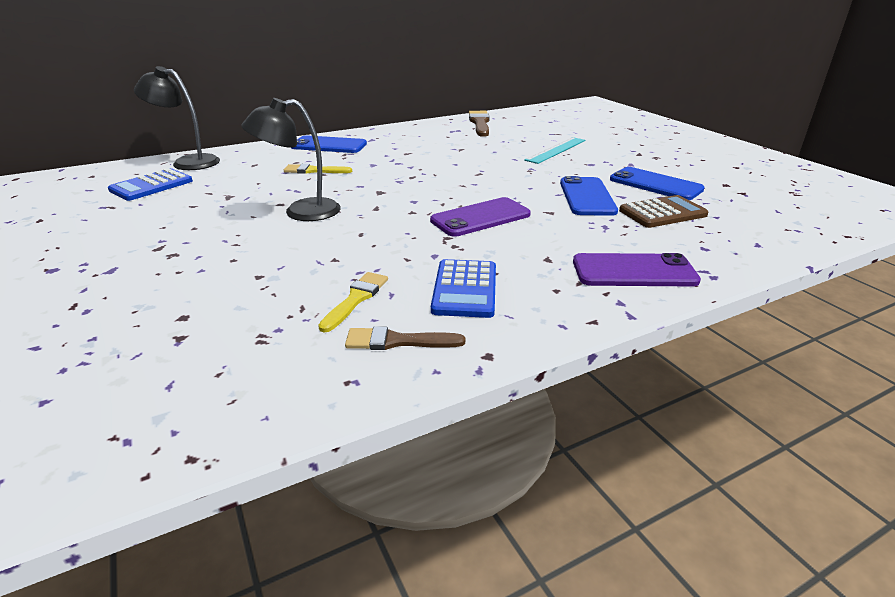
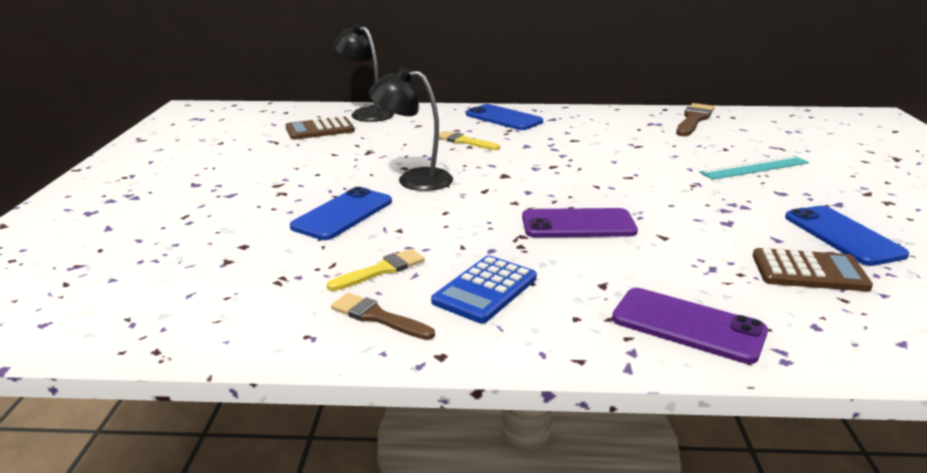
camera: 30 degrees right, 5 degrees down
blue calculator [108,168,193,201] -> brown calculator [285,116,355,140]
blue phone [560,176,618,216] -> blue phone moved to [290,187,392,240]

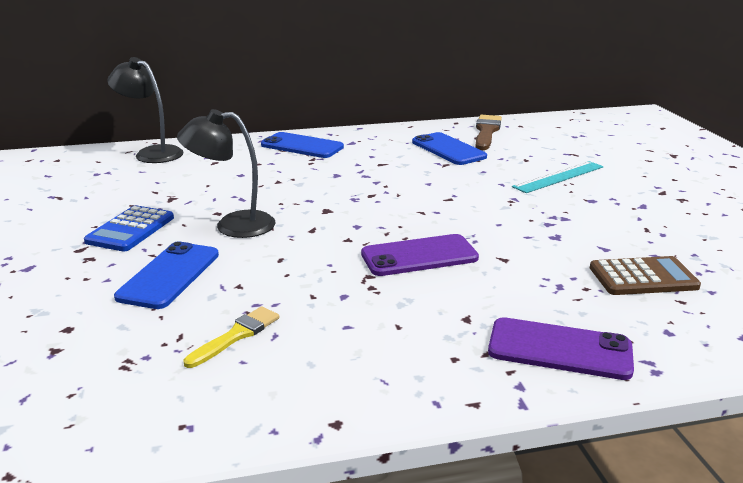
camera: 15 degrees left, 0 degrees up
brown calculator [285,116,355,140] -> none
brown brush [331,293,435,340] -> none
blue calculator [431,255,537,323] -> blue calculator moved to [84,205,174,252]
yellow brush [439,131,500,150] -> none
blue phone [785,206,909,266] -> blue phone moved to [412,132,487,165]

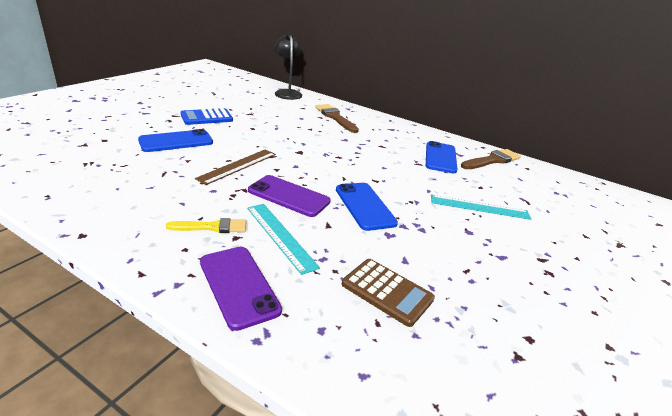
camera: 40 degrees right, 5 degrees up
black lamp [177,109,275,238] -> none
yellow brush [184,306,279,368] -> yellow brush moved to [166,218,246,233]
blue phone [261,132,344,158] -> blue phone moved to [336,183,398,231]
none -> brown ruler [195,150,276,185]
none -> turquoise ruler [247,204,320,275]
none -> brown brush [315,104,359,133]

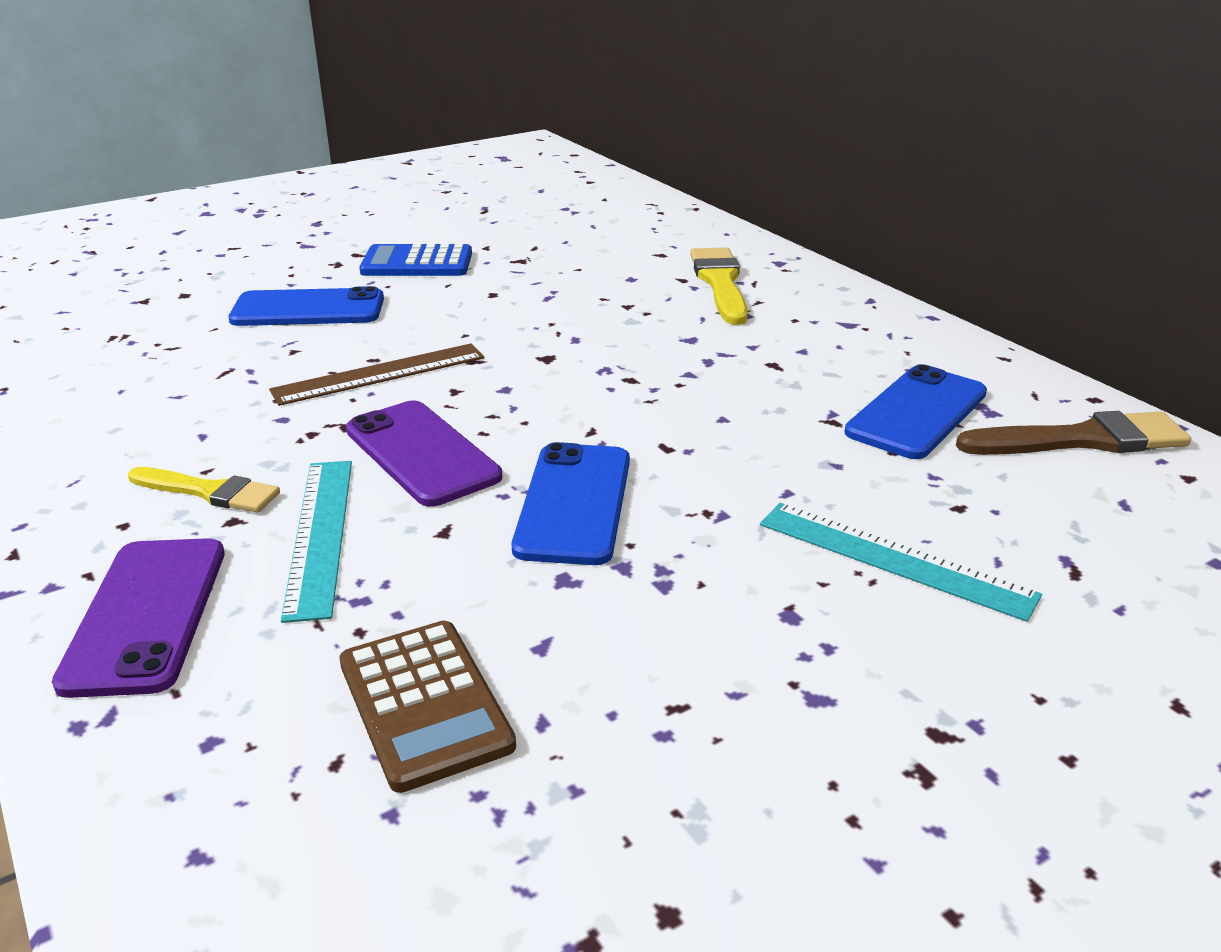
camera: 30 degrees right, 0 degrees up
black lamp [274,33,302,100] -> none
brown brush [315,104,359,133] -> yellow brush [690,248,748,325]

